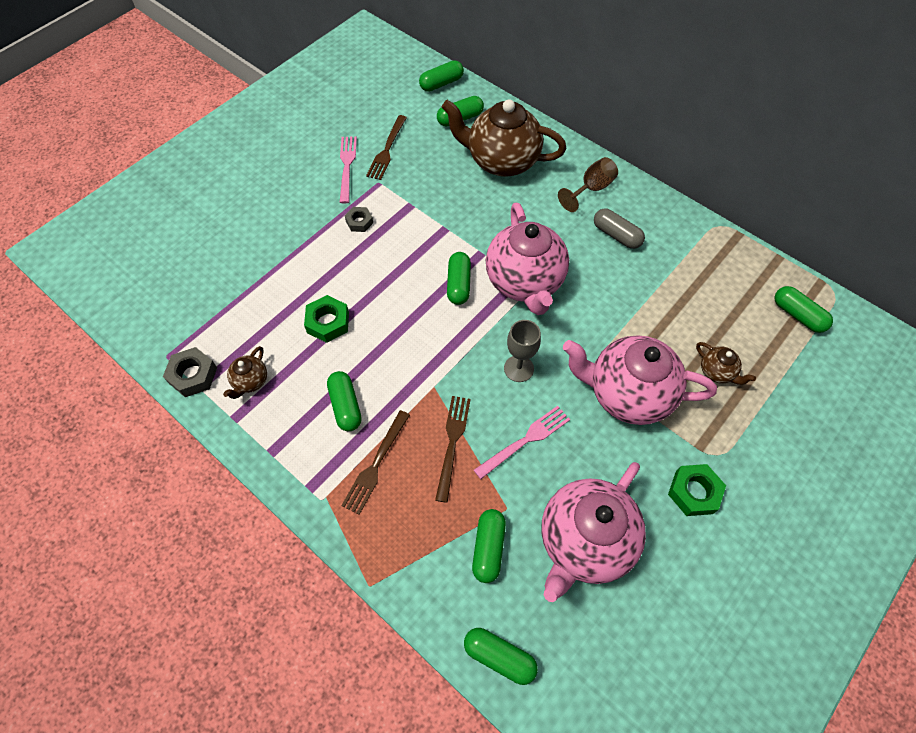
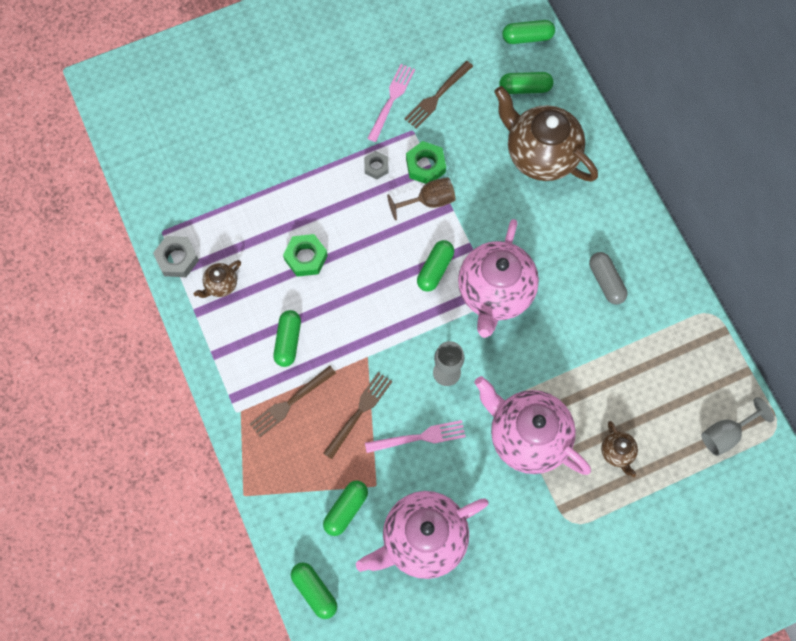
camera: 25 degrees right, 10 degrees up
brown goblet [558,157,618,212] -> brown goblet moved to [387,177,456,220]
green nut [668,464,726,516] -> green nut moved to [406,141,446,184]
green capsule [775,286,833,333] -> grey goblet [701,397,774,456]

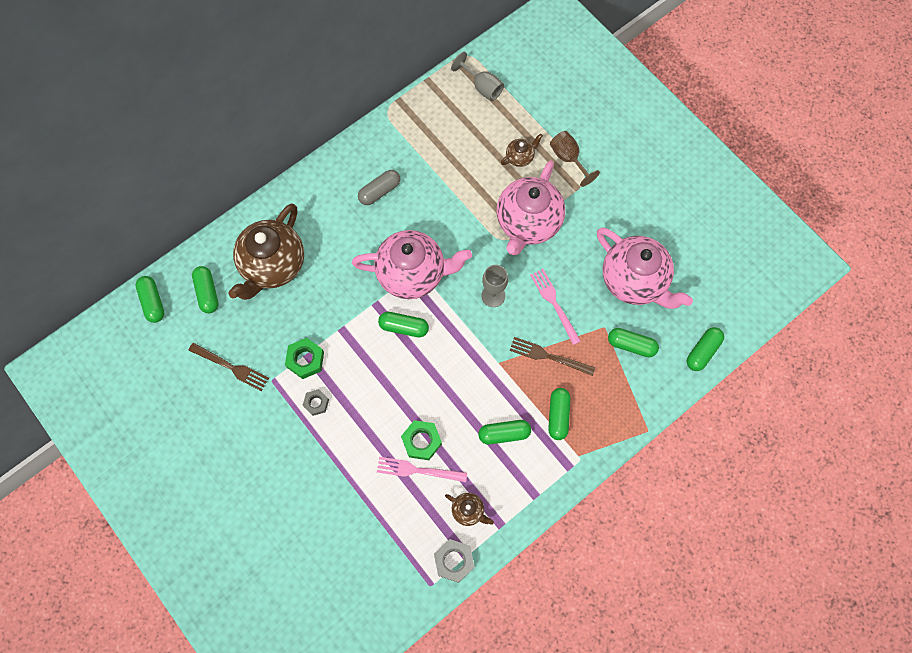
camera: 105 degrees left, 0 degrees up
brown fork [250,365,336,437] -> green capsule [548,388,571,440]
pink fork [367,64,415,142] -> pink fork moved to [377,457,467,482]
brown goblet [387,177,456,220] -> brown goblet moved to [550,131,600,187]

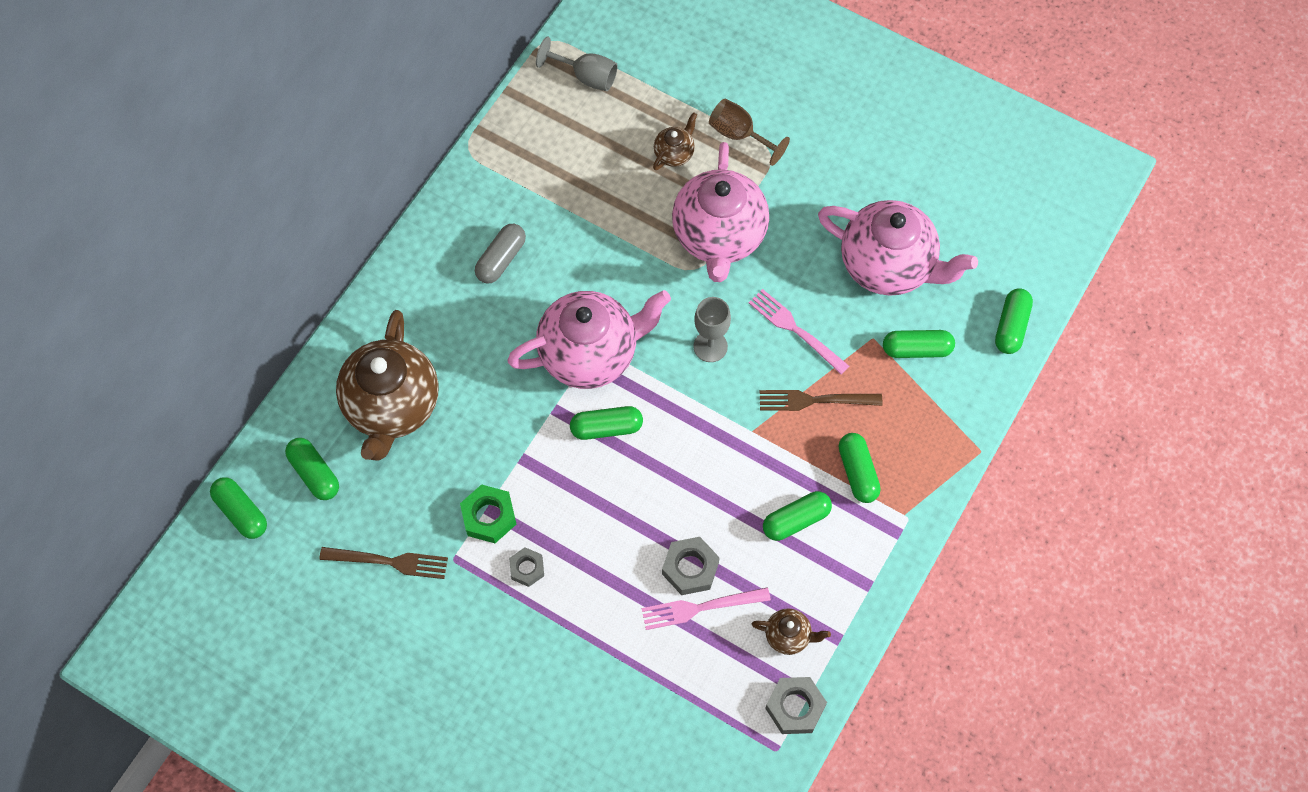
camera: 20 degrees left, 5 degrees down
green nut [401,420,442,460] -> grey nut [662,537,720,595]

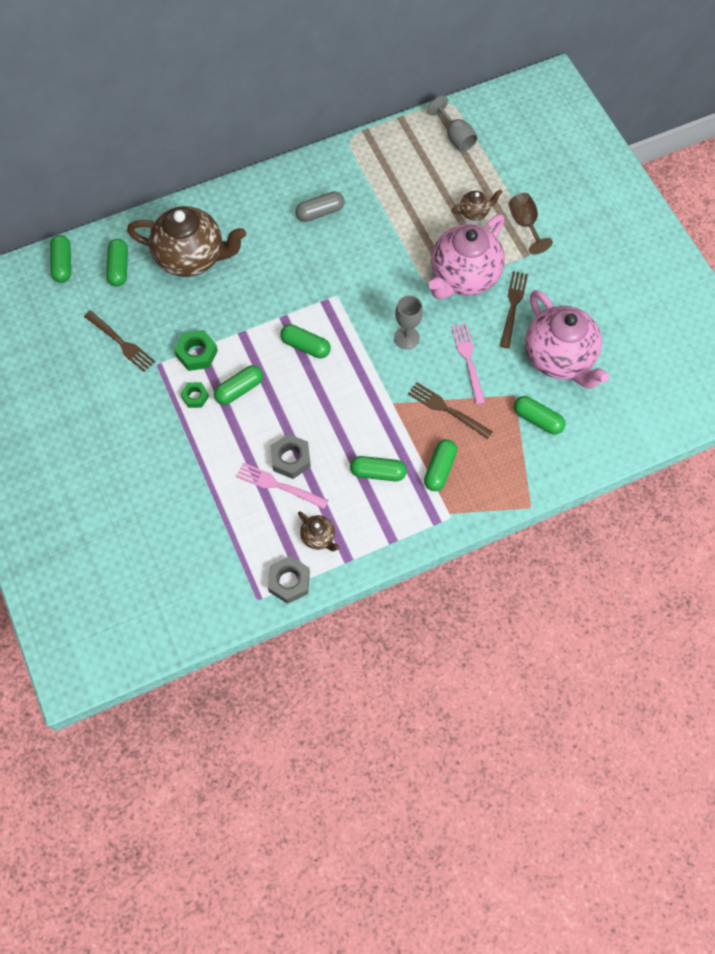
camera: 35 degrees right, 0 degrees up
brown teapot [336,310,439,461] -> brown teapot turned 120 degrees counterclockwise [127,206,246,277]
pink teapot [507,290,671,389] -> none
grey nut [509,547,544,587] -> green nut [180,382,209,408]
green capsule [995,288,1033,354] -> green capsule moved to [214,365,263,405]
none -> brown fork [500,271,528,348]

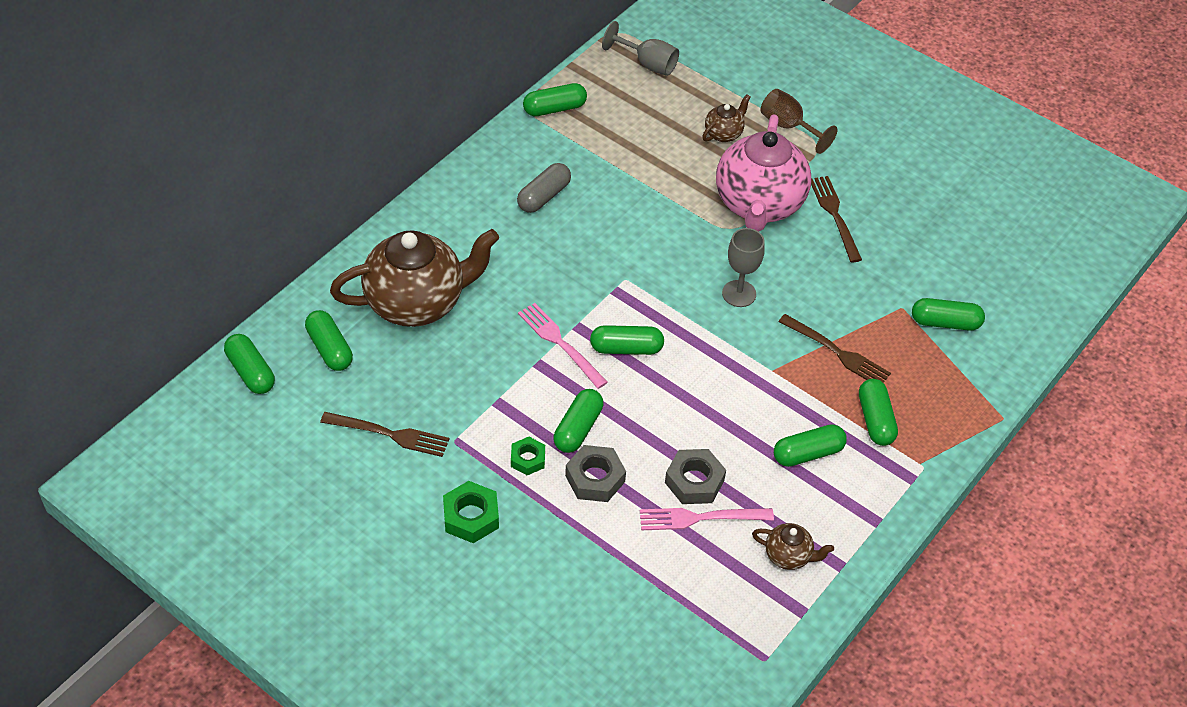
camera: 30 degrees left, 15 degrees down
green nut [174,330,218,371] -> green nut moved to [443,481,499,543]
grey nut [268,556,310,604] -> grey nut moved to [565,445,626,502]
brown fork [408,382,493,439] -> brown fork turned 150 degrees counterclockwise [778,314,891,383]
pink fork [451,323,485,405] -> pink fork moved to [518,303,608,389]
pink teapot [525,290,609,389] -> none
none -> green capsule [523,83,587,116]

